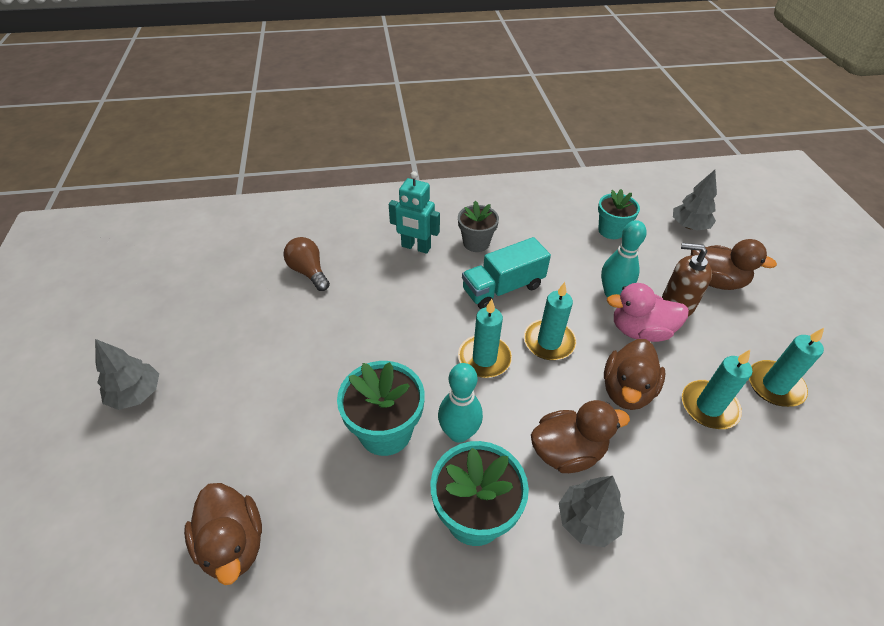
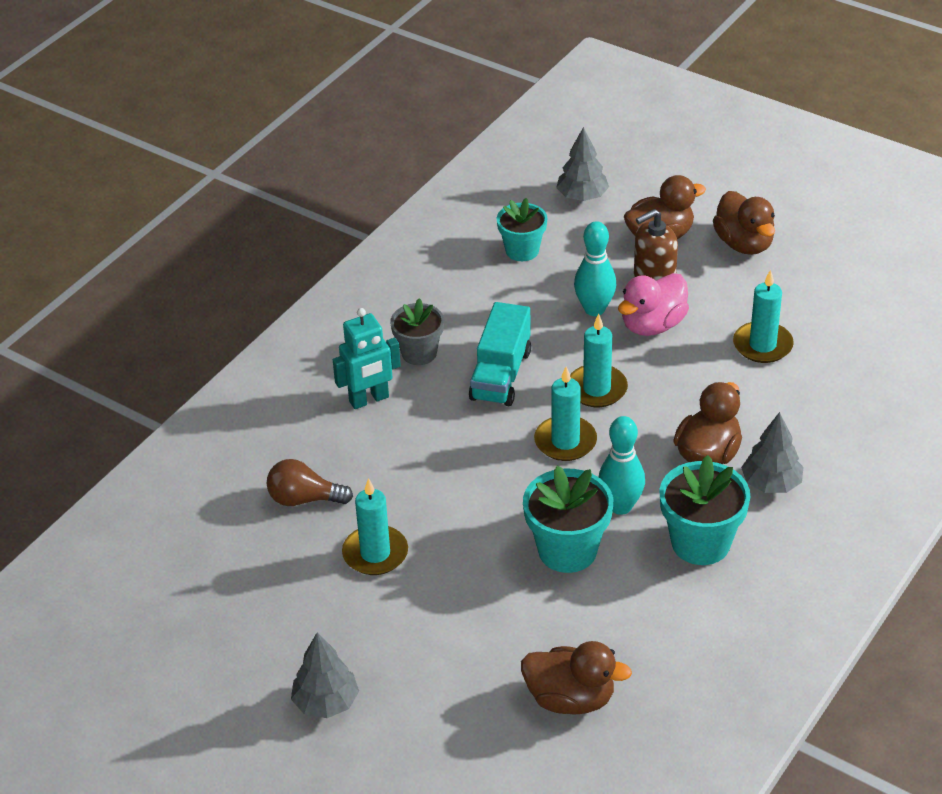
camera: 45 degrees left, 5 degrees down
brown duck [604,339,665,410] -> brown duck moved to [713,191,775,255]
turquoise candle [749,328,824,407] -> turquoise candle moved to [342,478,408,575]

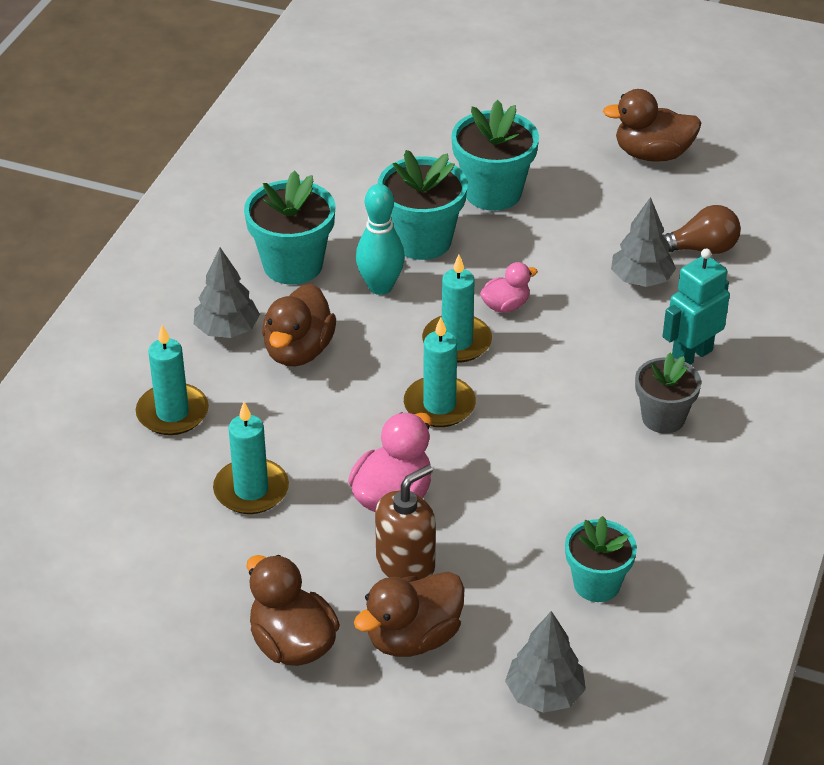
camera: 165 degrees right, 0 degrees up
grey tree [291,632,359,718] -> grey tree moved to [611,197,676,287]
turquoise candle [342,478,408,575] -> turquoise candle moved to [136,325,209,435]
turquoise truck [469,302,531,406] -> none
brown duck [521,641,632,715] -> brown duck moved to [603,89,701,162]
turquoise bowling pin [574,221,616,316] -> none
none -> turquoise flower pot [451,100,539,211]
none -> pink duck [480,262,538,313]

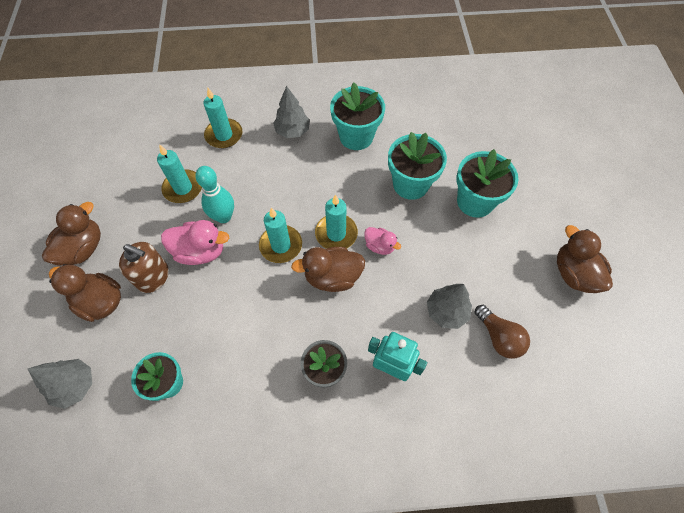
camera: 65 degrees right, 20 degrees up
brown duck [262,284,336,366] -> brown duck moved to [291,247,365,292]
turquoise bowling pin [356,184,405,295] -> turquoise bowling pin moved to [195,166,234,223]

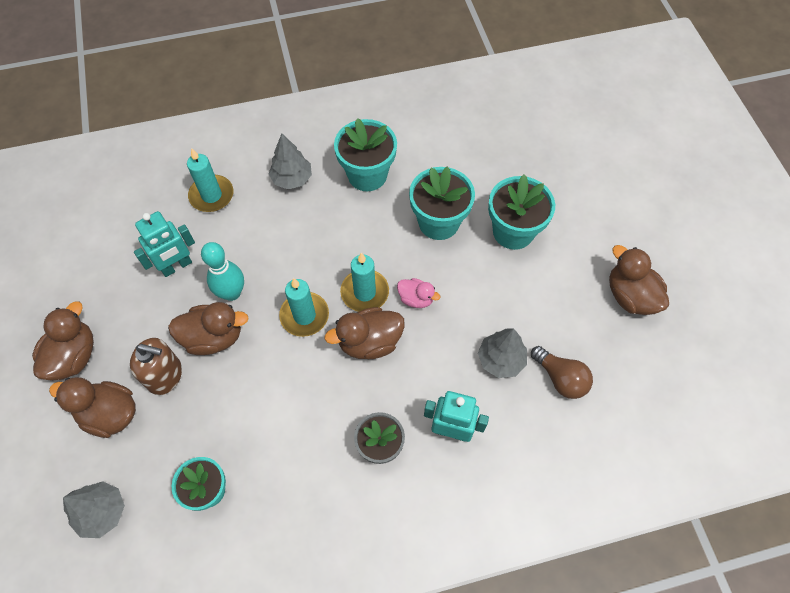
camera: 10 degrees left, 0 degrees up
turquoise candle [157,145,202,203] -> turquoise robot [134,211,195,277]
pink duck [161,220,229,265] -> brown duck [168,302,249,355]

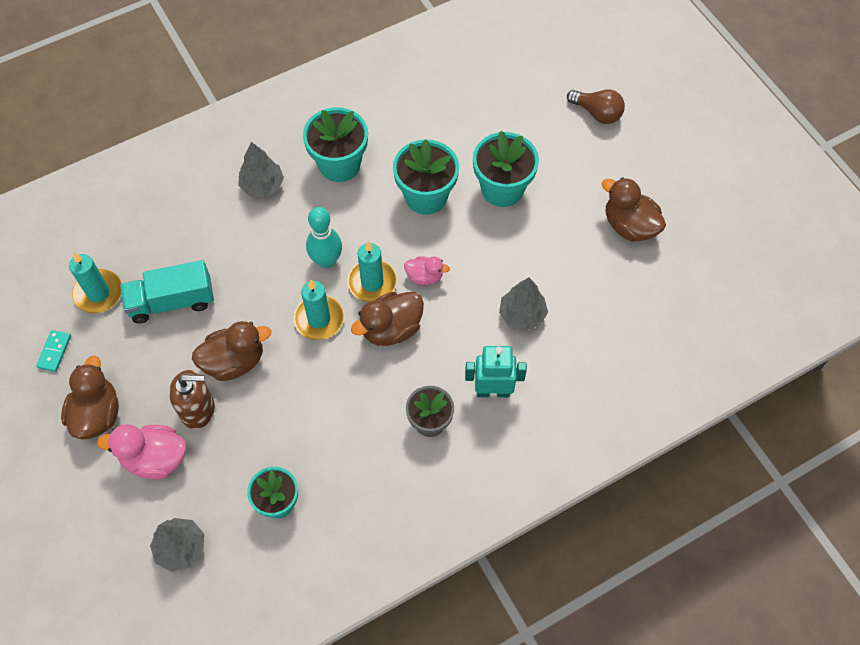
camera: 15 degrees left, 0 degrees up
brown duck [49,377,136,438] -> pink duck [97,424,186,479]
turquoise robot [134,211,195,277] -> turquoise truck [120,260,214,323]
turquoise candle [187,148,234,212] -> turquoise candle moved to [69,252,122,313]
turquoise bowling pin [201,242,244,301] -> turquoise bowling pin moved to [306,207,342,268]
brown light bulb [531,346,593,399] -> brown light bulb moved to [567,89,625,124]
none -> turquoise domino [36,330,71,372]

